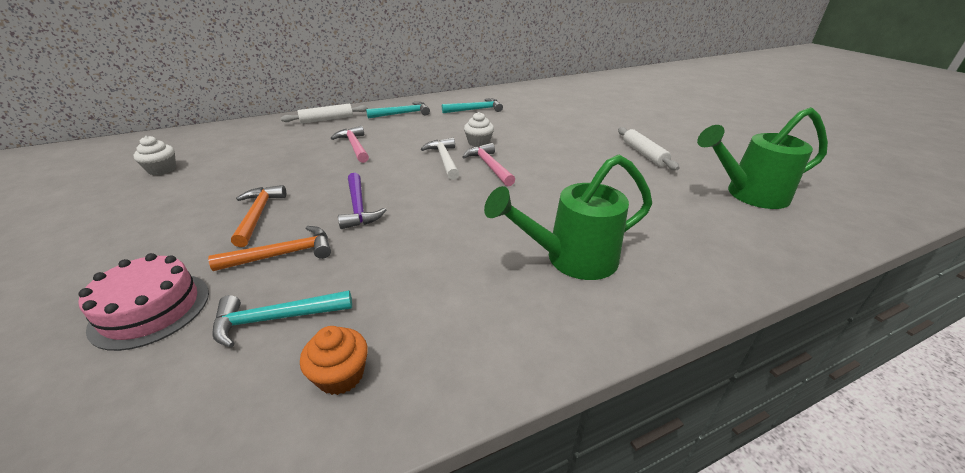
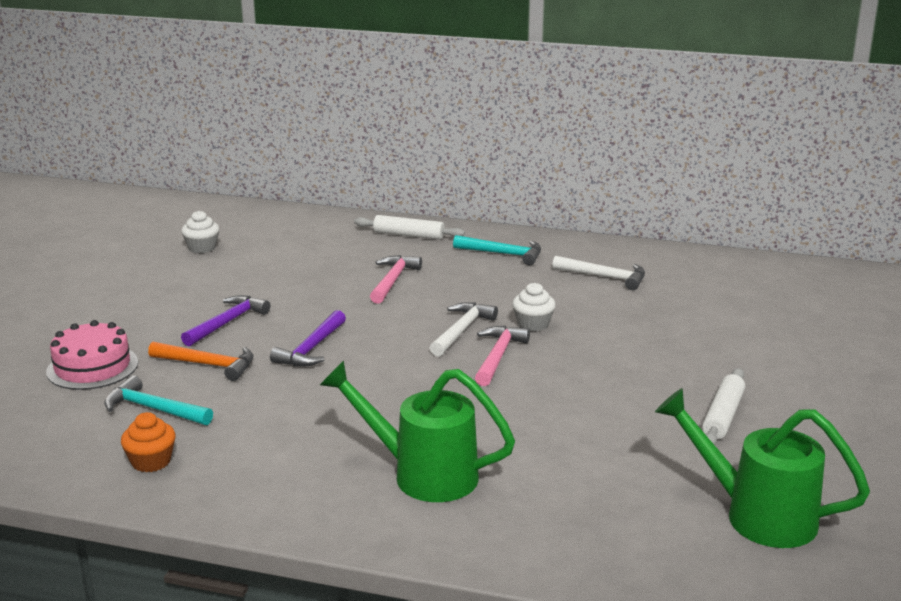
camera: 40 degrees right, 10 degrees down
orange hammer [231,185,286,247] -> purple hammer [181,295,270,347]
turquoise hammer [442,98,503,113] -> white hammer [552,256,645,290]

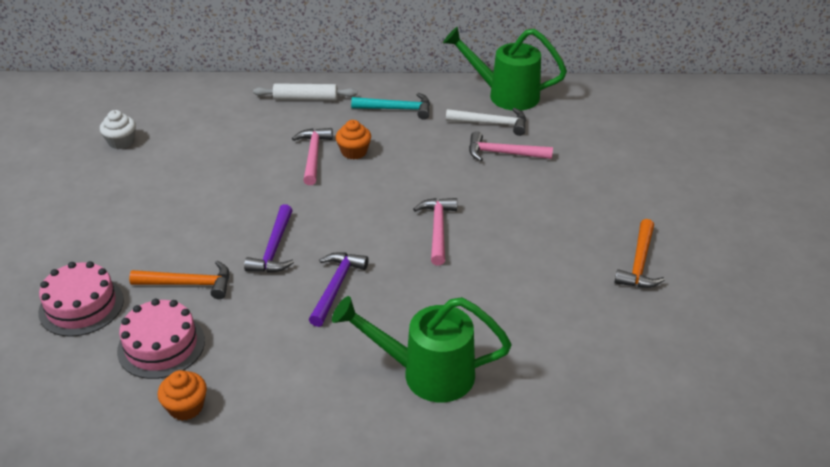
camera: 15 degrees left, 15 degrees up
turquoise hammer [105,375,213,425] -> pink cake [117,299,205,379]
purple hammer [181,295,270,347] -> purple hammer moved to [309,252,369,327]
white hammer [430,302,498,357] -> none
white cupcake [512,283,556,331] -> none
green watering can [655,388,870,548] -> green watering can moved to [443,27,567,110]
white rolling pin [702,368,745,445] -> orange hammer [614,219,665,288]
none -> orange cupcake [336,120,371,159]
none -> pink hammer [469,131,553,161]

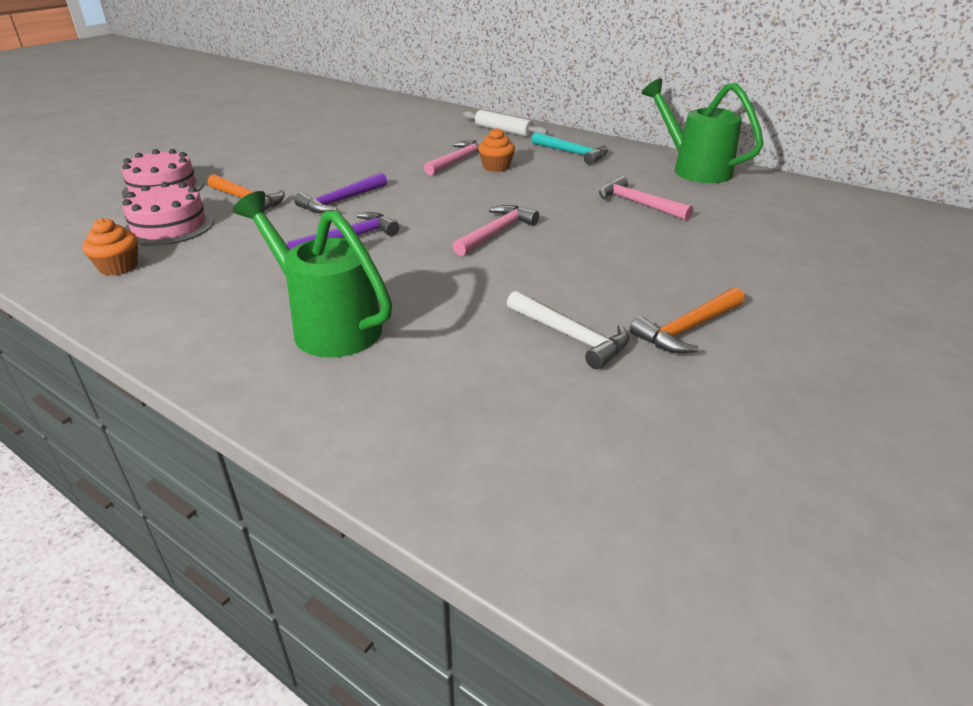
camera: 35 degrees right, 5 degrees down
white cupcake [100,110,136,149] -> none
white hammer [446,108,526,136] -> white hammer moved to [507,291,629,369]

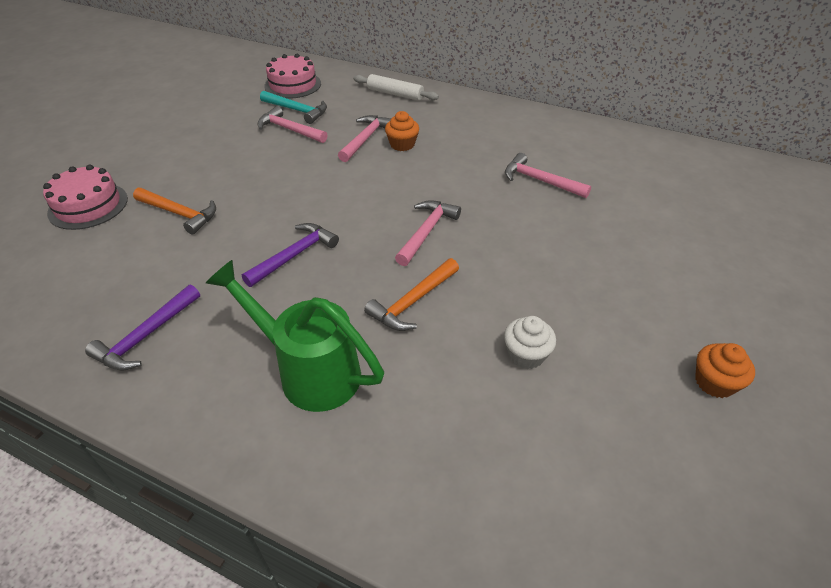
camera: 10 degrees left, 10 degrees up
orange cupcake [82,218,138,276] -> orange cupcake moved to [695,343,755,398]
pink cake [122,182,214,246] -> pink cake moved to [264,54,321,99]
purple hammer [294,173,387,213] -> purple hammer moved to [85,284,200,371]
white hammer [507,291,629,369] -> white cupcake [504,316,556,369]
turquoise hammer [531,132,608,165] -> turquoise hammer moved to [260,91,327,124]
orange hammer [630,287,745,353] -> orange hammer moved to [364,258,459,331]
green watering can [641,78,763,183] -> none
none -> pink hammer [257,106,328,143]

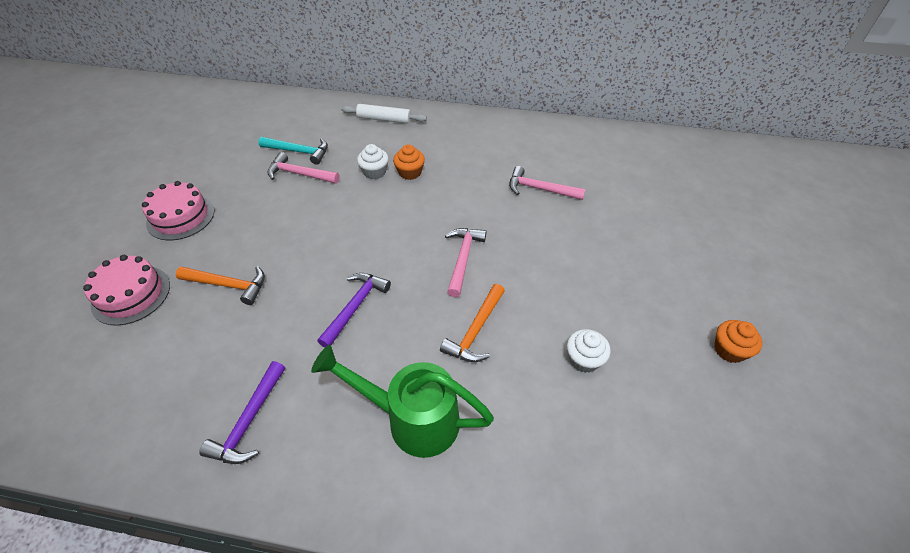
camera: 15 degrees left, 5 degrees up
pink cake [264,54,321,99] -> pink cake moved to [142,181,215,240]
pink hammer [338,115,391,162] -> white cupcake [357,144,389,179]

